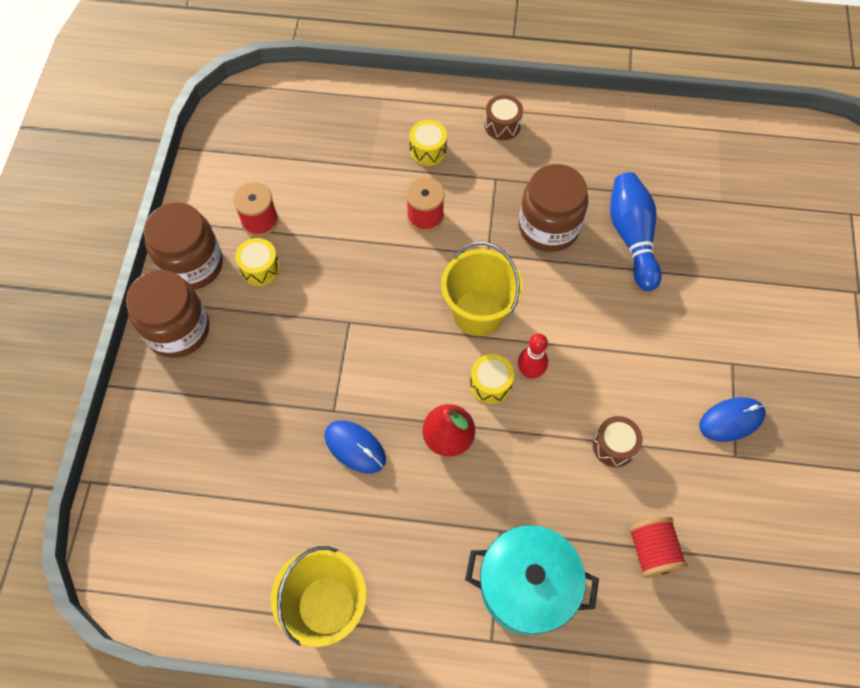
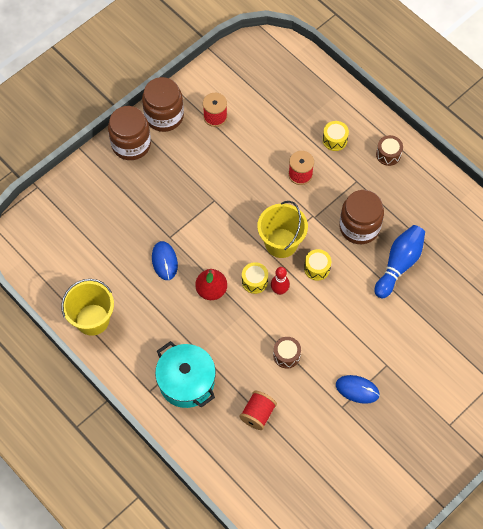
camera: 40 degrees right, 0 degrees up
yellow drum [235,238,280,286] -> yellow drum moved to [304,249,331,281]

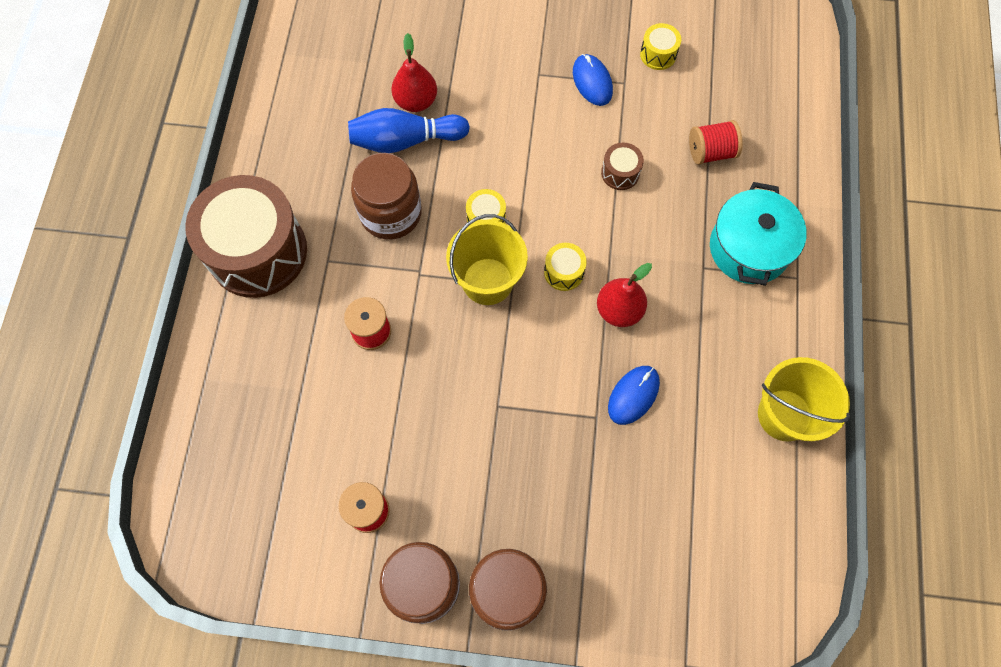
camera: 130 degrees left, 5 degrees up
red bowling pin [271,267,290,295] -> none
yellow drum [323,121,349,151] -> yellow drum moved to [640,23,681,70]
brown drum [376,135,403,166] -> brown drum [185,175,307,298], size x2.48
none -> red pear [392,33,437,112]

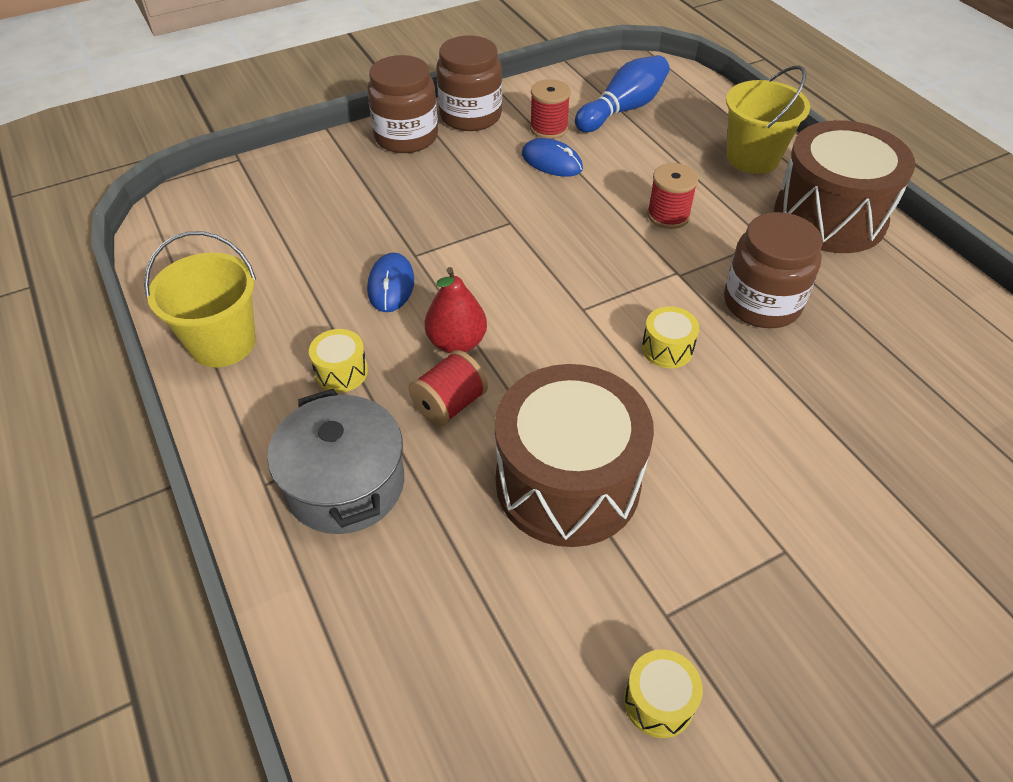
camera: 145 degrees right, 20 degrees down
blue bowling pin [348,108,470,153] -> blue bowling pin moved to [575,55,670,132]
red pear [392,33,437,112] -> none
yellow bucket [446,214,528,305] -> yellow bucket moved to [726,66,810,174]
yellow drum [544,243,587,291] -> yellow drum moved to [309,329,368,393]
blue mouse [573,54,613,106] -> blue mouse moved to [522,138,583,177]
brown drum [601,143,644,190] -> brown drum [495,364,654,547], size x2.48
red spool [689,120,743,165] -> red spool moved to [409,350,488,427]
turquoise pot [710,182,807,286] -> grey pot [267,389,404,534]

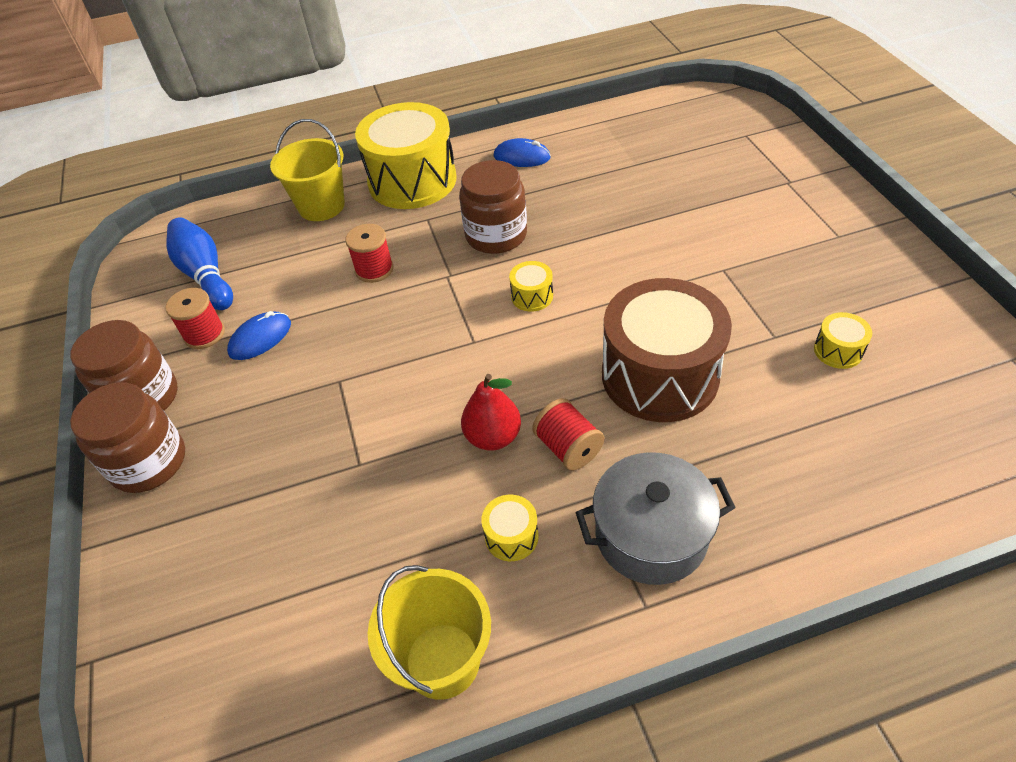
camera: 75 degrees left, 0 degrees up
blue mouse [367,253,414,312] -> blue mouse moved to [494,138,551,167]
brown drum [774,120,916,253] -> yellow drum [355,102,457,209]

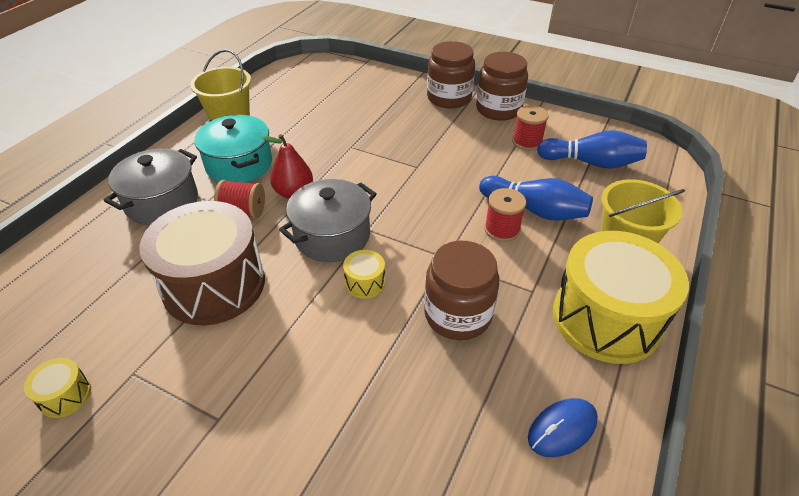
camera: 130 degrees right, 5 degrees down
blue mouse [227,311,291,360] -> none
yellow drum [481,495,538,561] -> turquoise pot [194,115,272,183]
none -> grey pot [279,179,376,262]
none -> blue bowling pin [479,176,593,221]

